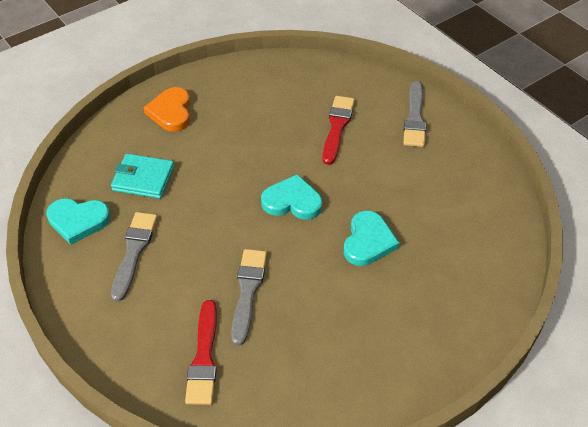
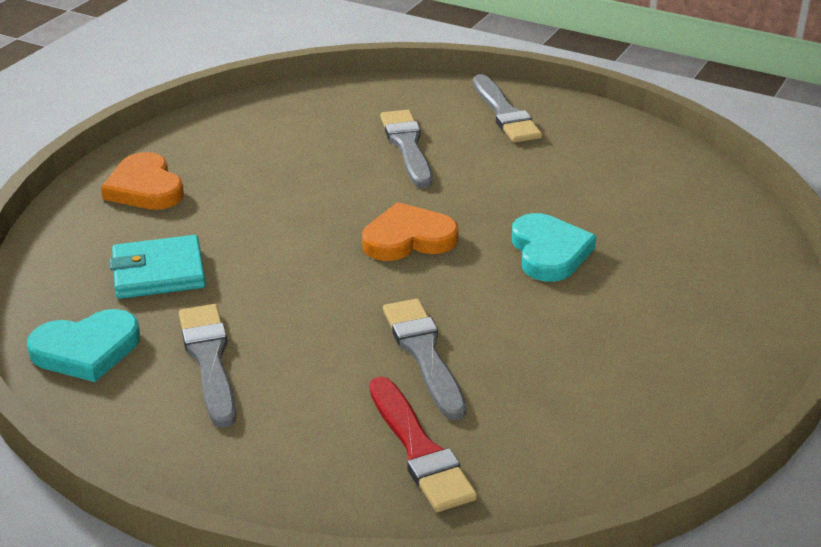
camera: 25 degrees left, 15 degrees down
turquoise heart [261,174,322,220] -> orange heart [362,202,459,261]
red brush [322,96,355,165] -> grey brush [380,110,433,188]

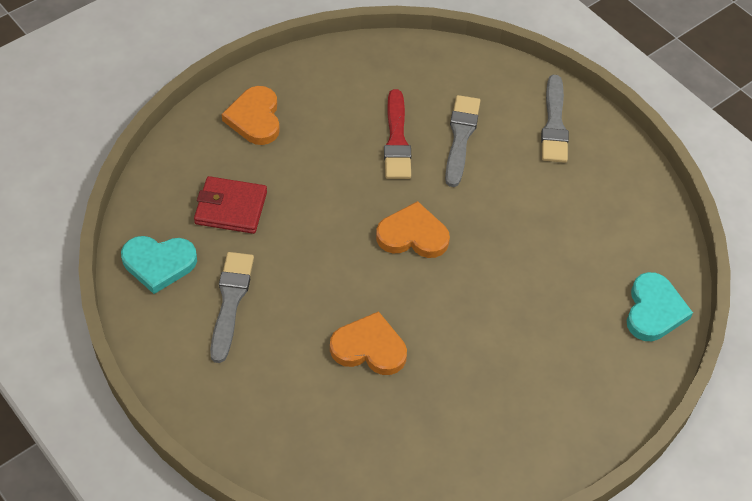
camera: 20 degrees right, 20 degrees up
turquoise wallet [110,235,206,299] -> red wallet [194,176,267,234]
red brush [370,377,477,512] -> red brush moved to [384,89,411,179]
grey brush [383,299,466,420] -> orange heart [330,311,407,375]
turquoise heart [512,213,597,282] -> turquoise heart moved to [627,272,693,341]

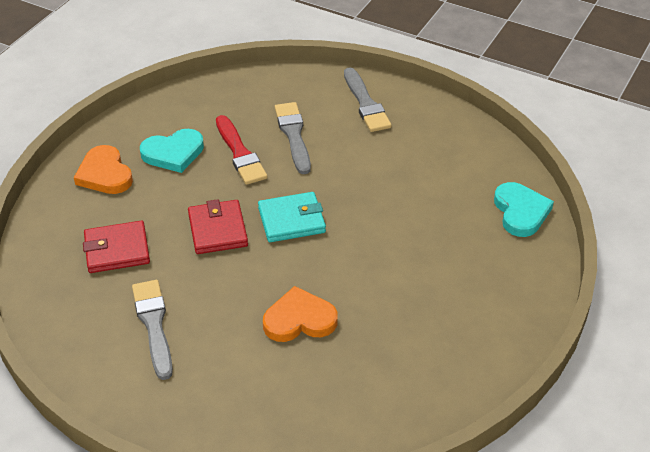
camera: 20 degrees left, 10 degrees down
turquoise heart [121,236,197,294] -> turquoise heart moved to [140,129,204,173]
orange heart [376,201,450,258] -> turquoise wallet [258,192,326,242]
none -> red wallet [188,199,248,254]

